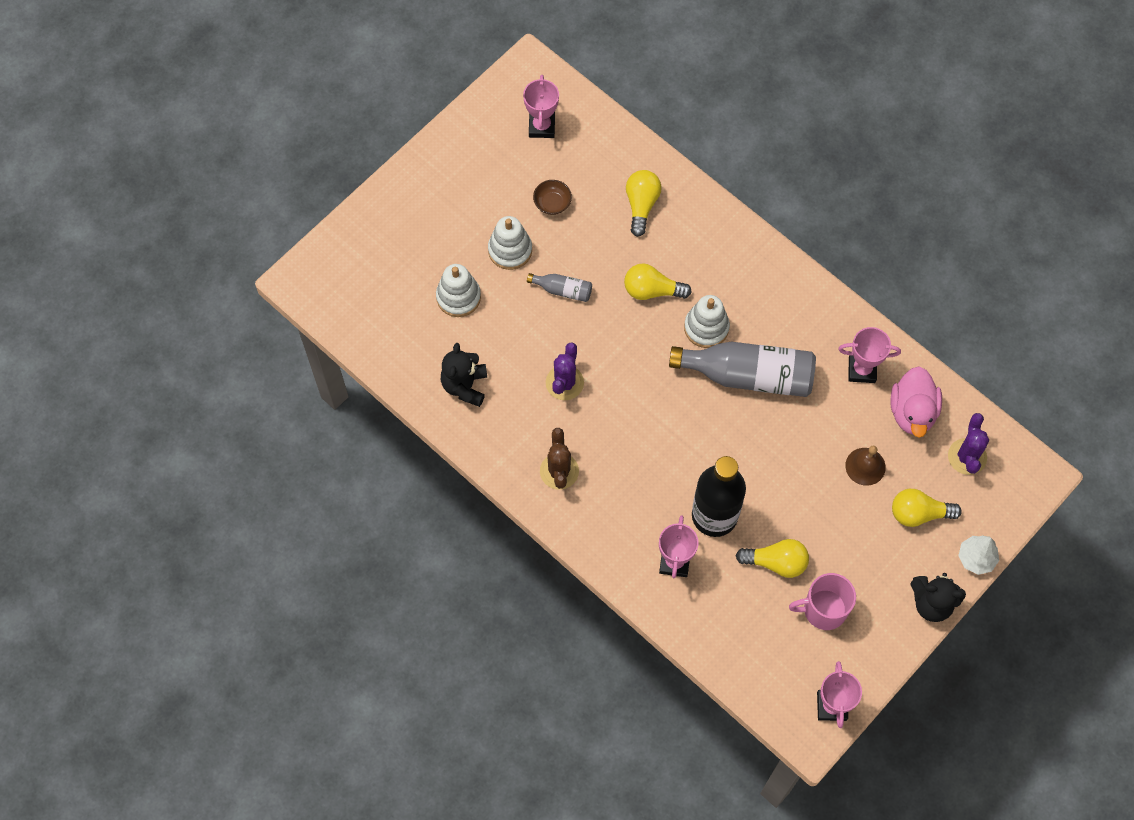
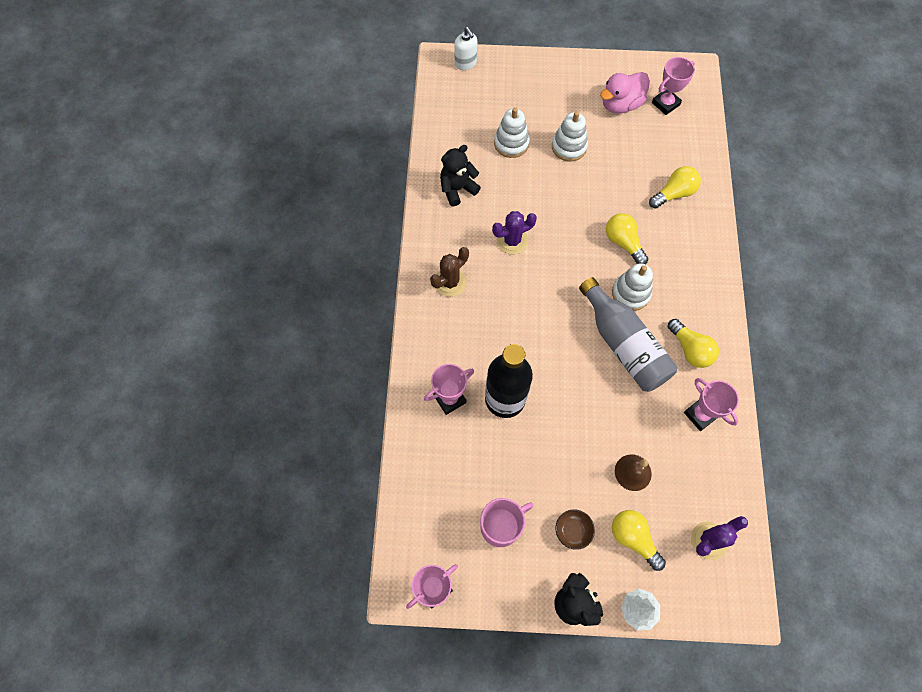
camera: 50 degrees right, 0 degrees up
grey bottle [527,273,592,302] -> none
brown bowl [533,180,572,215] -> brown bowl moved to [556,509,595,550]
yellow light bulb [736,539,809,578] -> yellow light bulb moved to [668,319,719,368]
pink mug [789,573,856,630] -> pink mug turned 105 degrees clockwise [480,498,534,547]
pink duck [890,366,942,438] -> pink duck moved to [600,72,650,114]
none -> white soap dispenser [454,27,477,70]

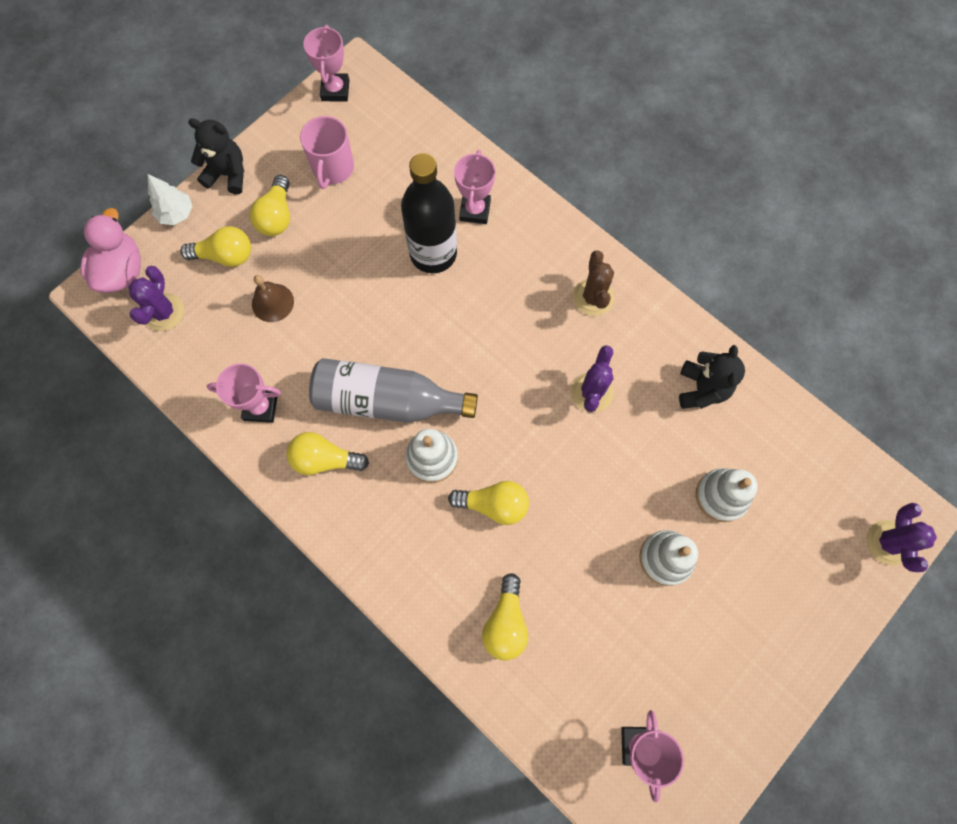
camera: 130 degrees right, 5 degrees up
white soap dispenser [454,27,477,70] -> purple cactus [867,503,937,572]
brown bowl [556,509,595,550] -> yellow light bulb [249,175,290,236]
pink duck [600,72,650,114] -> pink duck moved to [81,208,141,293]

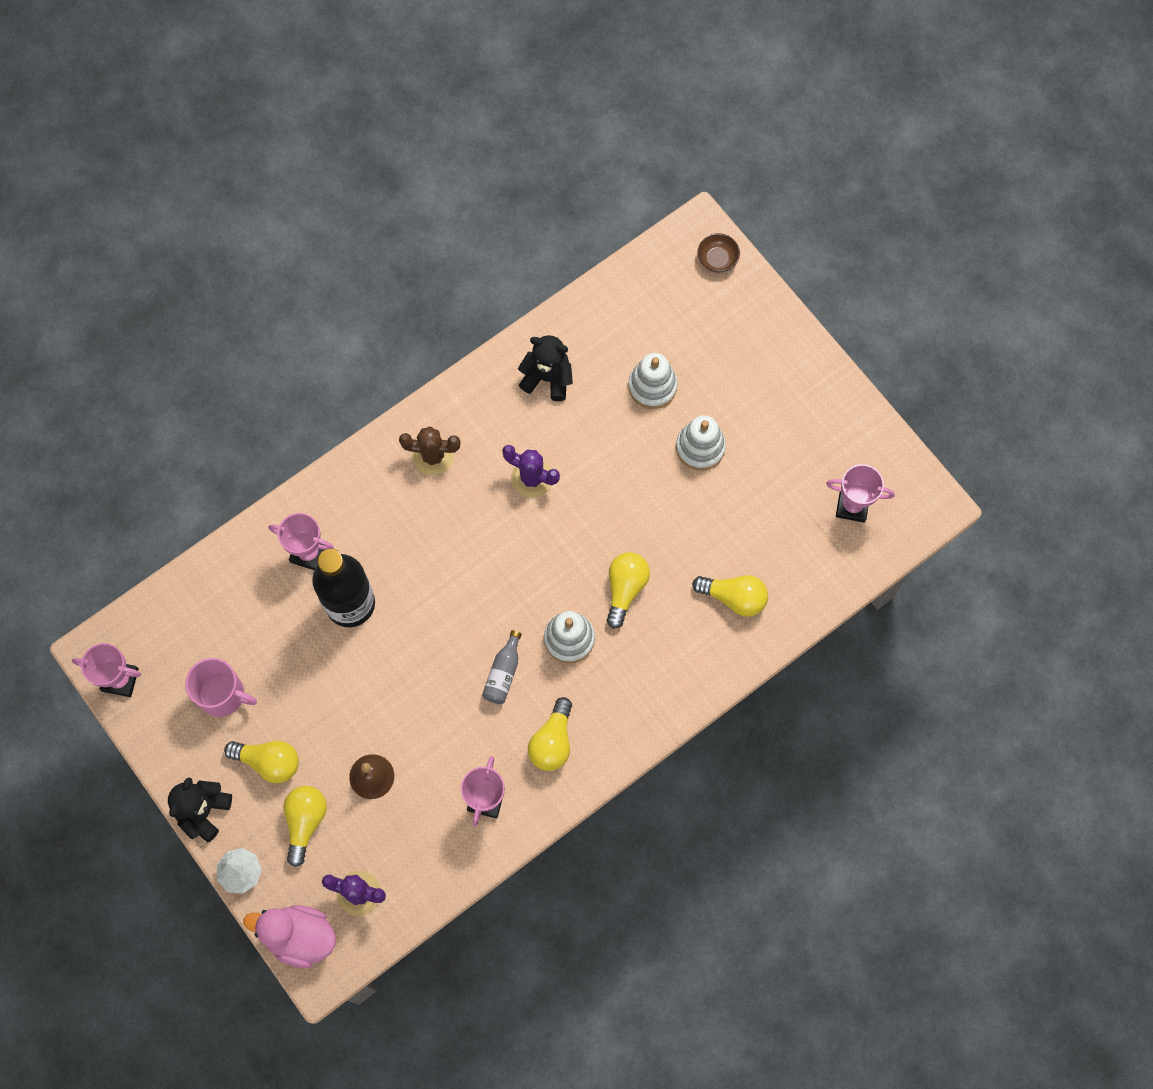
camera: 80 degrees left, 0 degrees up
grey bottle [309,358,478,423] -> grey bottle [482,630,522,704], size x0.46
purple cactus [867,503,937,572] -> brown bowl [698,233,740,273]

